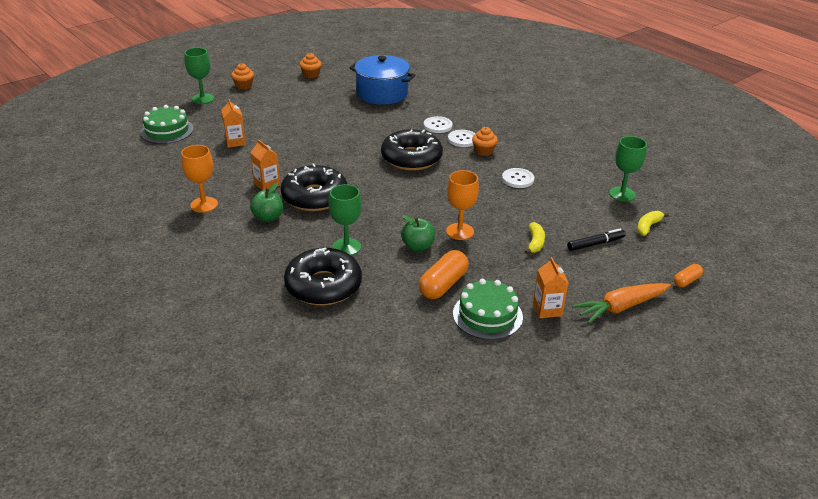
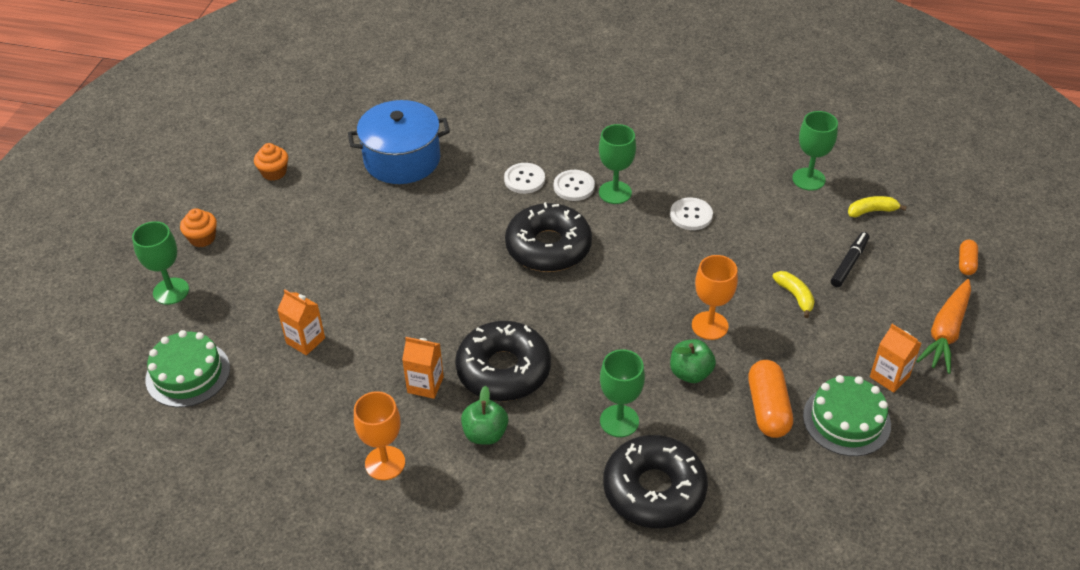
camera: 35 degrees left, 10 degrees up
orange cupcake [472,127,498,156] -> green goblet [599,124,636,204]
yellow banana [637,211,669,236] -> yellow banana turned 75 degrees clockwise [848,196,907,217]

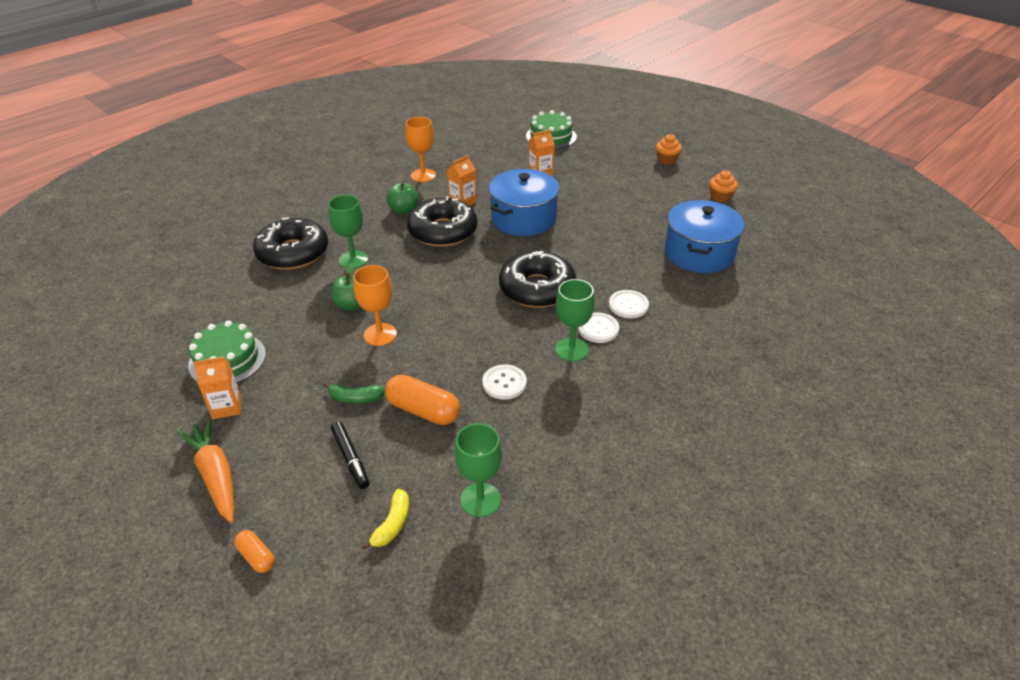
camera: 120 degrees right, 5 degrees down
green goblet [132,221,189,305] -> none
orange capsule [748,360,793,438] -> orange capsule moved to [385,374,460,425]
yellow banana [772,271,815,318] -> green banana [323,382,385,404]
none -> blue pot [489,169,560,236]

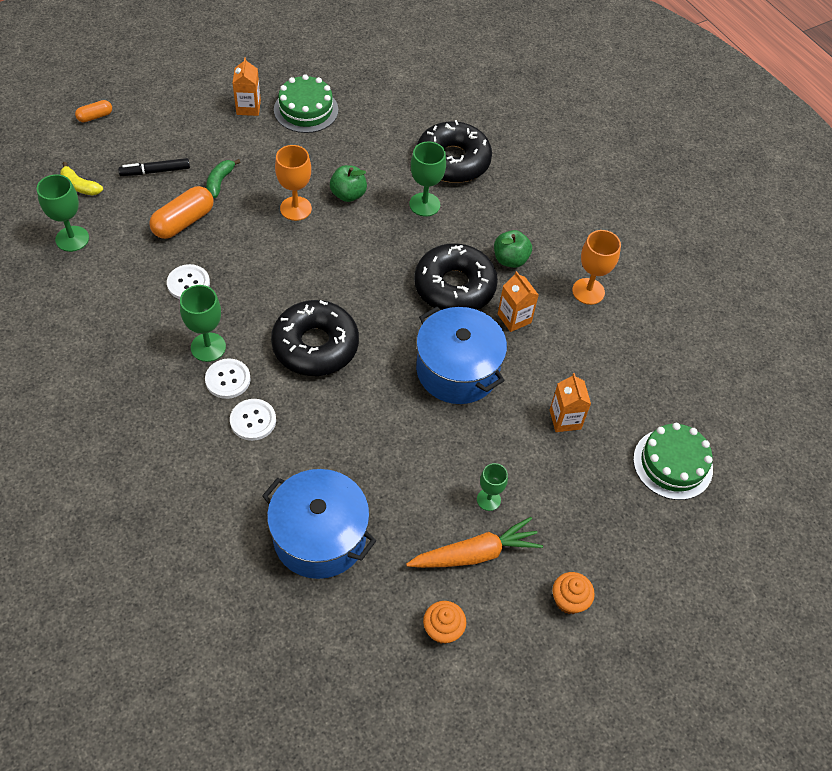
camera: 100 degrees right, 15 degrees up
orange carrot [177,417,234,523] -> orange carrot moved to [406,517,543,568]
none -> green goblet [477,463,508,511]

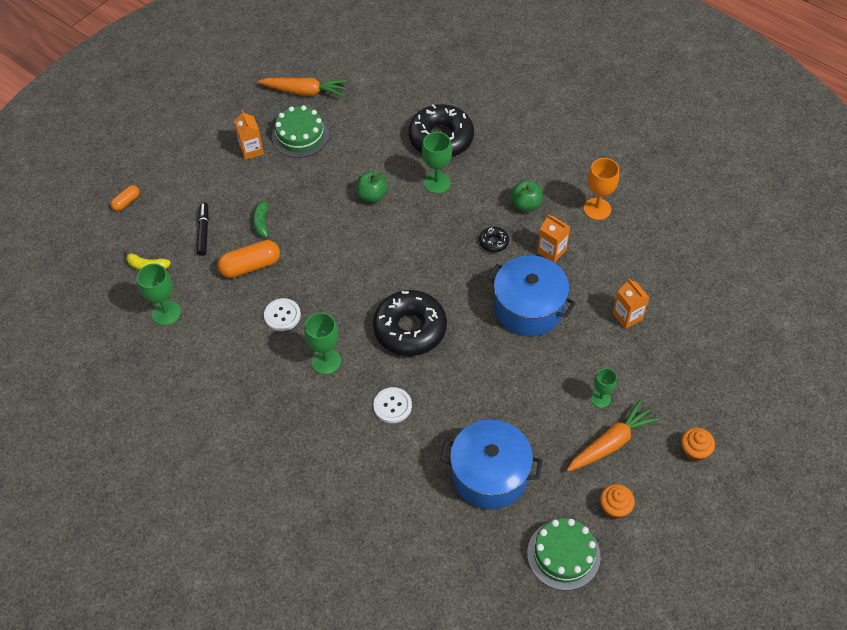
camera: 15 degrees left, 0 degrees up
black marker [118,158,190,176] -> black marker turned 120 degrees clockwise [197,202,209,256]
orange capsule [149,186,214,239] -> orange capsule turned 45 degrees clockwise [218,240,280,278]
white button [205,358,251,399] -> none
orange goblet [275,145,312,221] -> none
black donut [414,243,498,310] -> black donut [479,227,509,252], size x0.43
green cake [633,423,713,500] -> green cake moved to [527,519,601,590]
none -> orange carrot [258,78,347,97]

